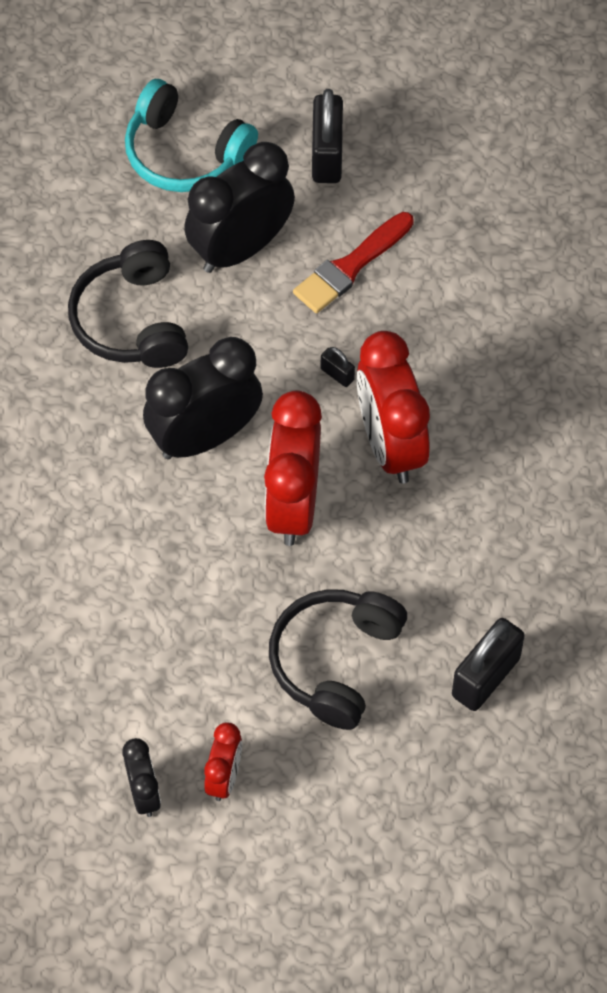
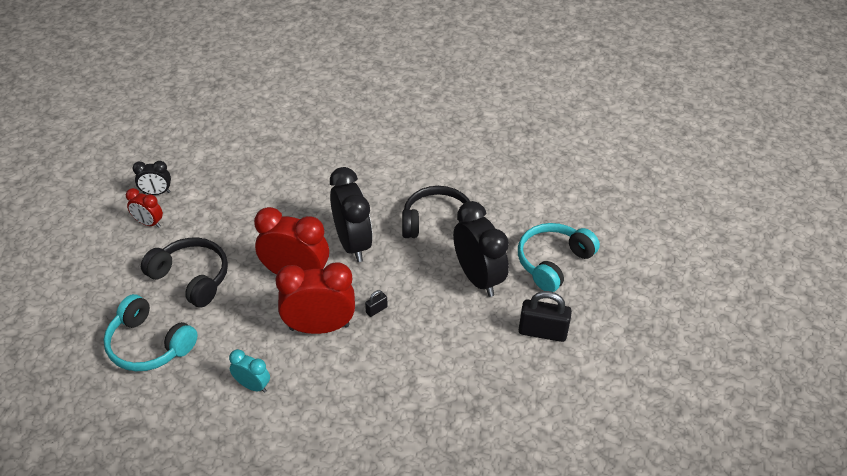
camera: 100 degrees right, 15 degrees down
red brush [293,212,414,313] -> none
black padlock [452,618,525,711] -> turquoise headphones [103,294,198,371]
none -> turquoise clock [229,349,270,393]

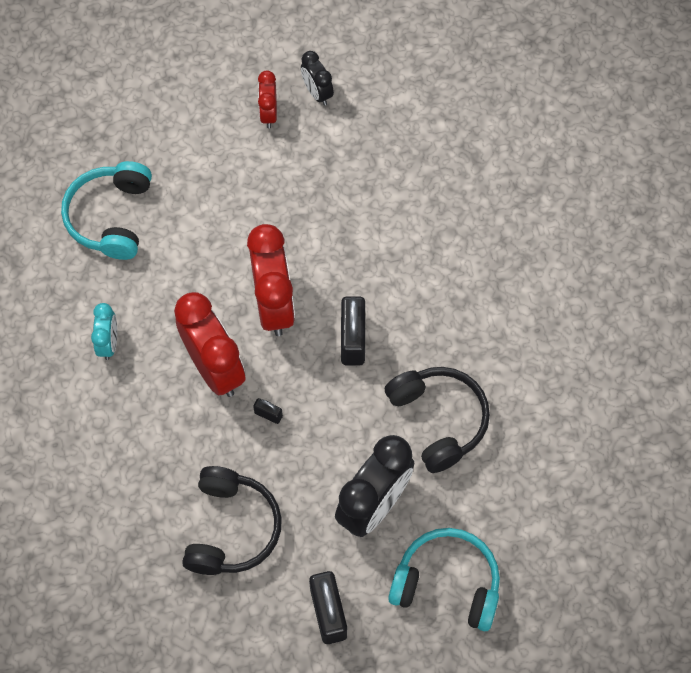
camera: 65 degrees right, 20 degrees up
black headphones [141,237,228,308] -> black headphones moved to [182,466,282,575]
black clock [330,167,373,262] -> black padlock [341,297,365,366]

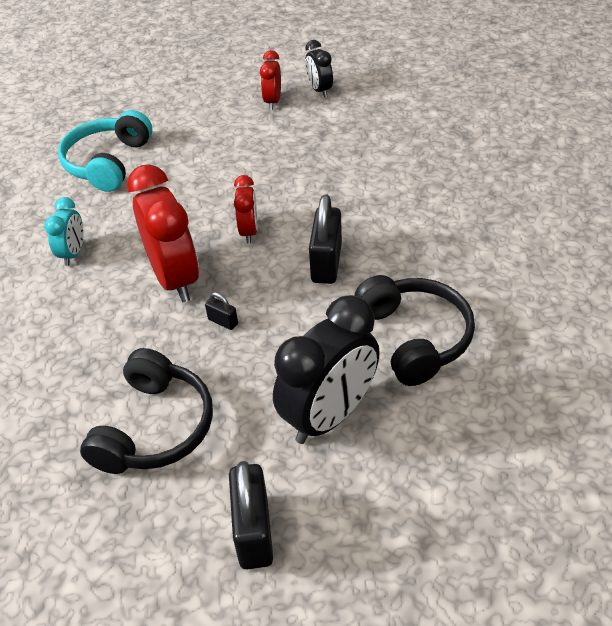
camera: 10 degrees right, 20 degrees down
red clock [247,224,295,336] -> red clock [234,175,258,243], size x0.52
turquoise headphones [388,528,500,632] -> none

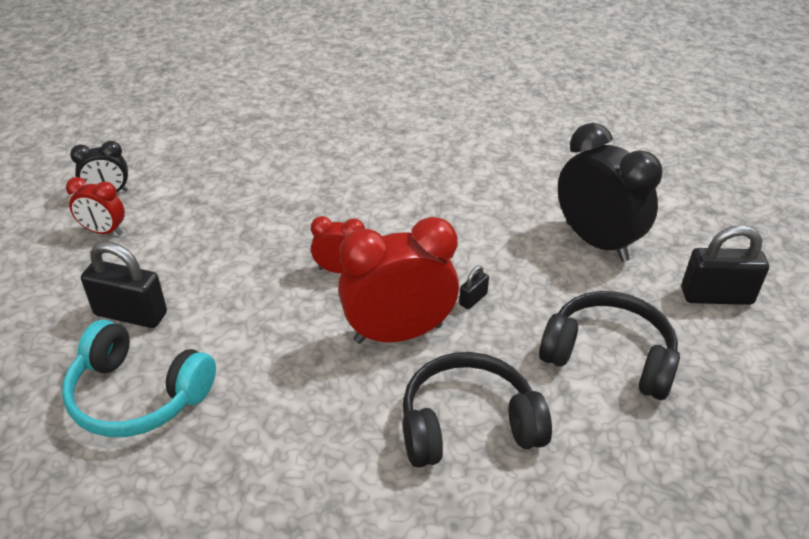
camera: 85 degrees left, 5 degrees down
turquoise clock [44,197,84,266] -> none
black padlock [309,194,342,284] -> black padlock moved to [81,242,167,328]
black headphones [354,275,475,386] -> black headphones moved to [403,352,552,468]

